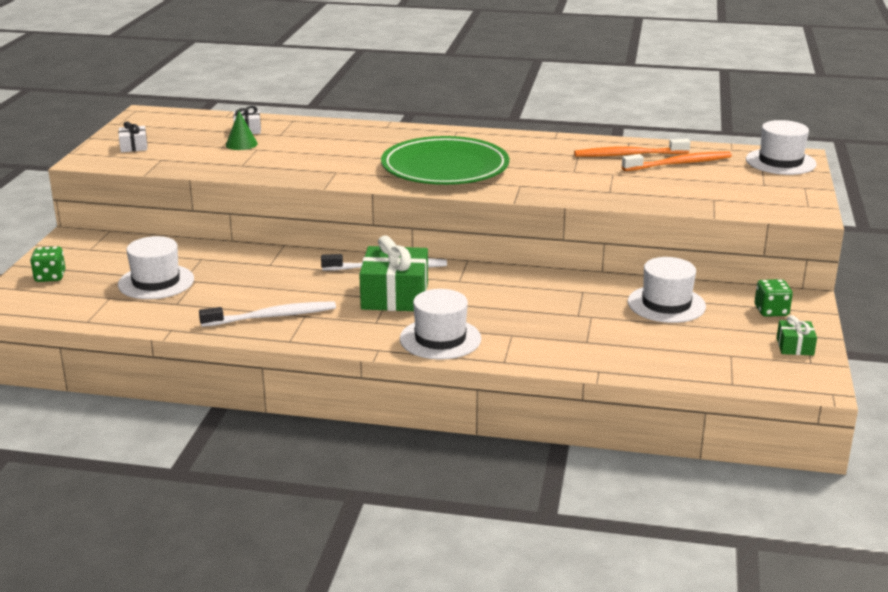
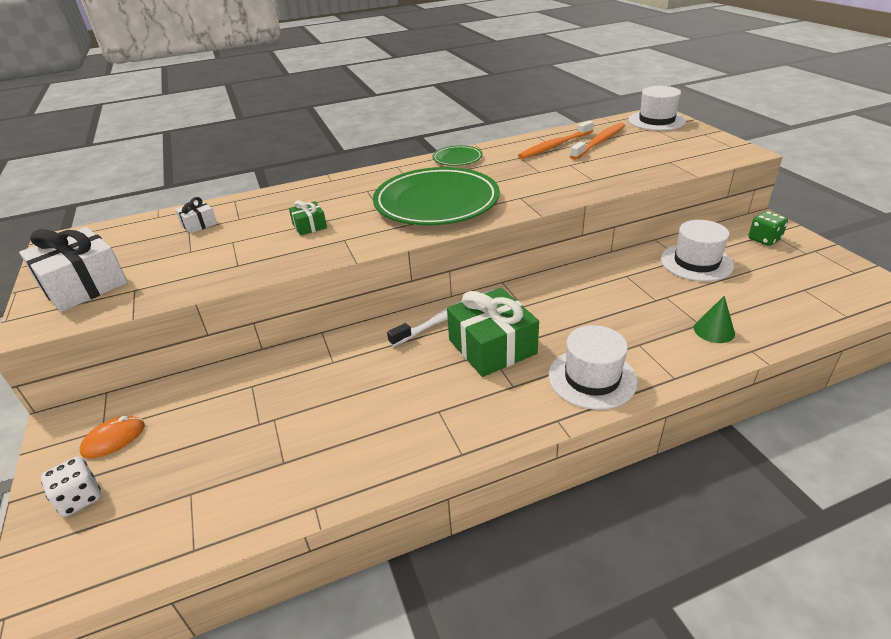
camera: 30 degrees left, 10 degrees up
green dice [30,246,65,282] -> white dice [41,456,101,517]
white gift [118,121,148,152] -> white gift [19,227,128,312], size x2.06
white hat [118,236,194,299] -> none
white toothbrush [199,301,336,327] -> none
green cone [226,111,258,150] -> green cone moved to [694,296,735,343]
green gift [777,315,817,356] -> green gift moved to [289,200,327,236]
none -> orange mouse [80,416,145,458]
none -> green plate [432,145,483,166]

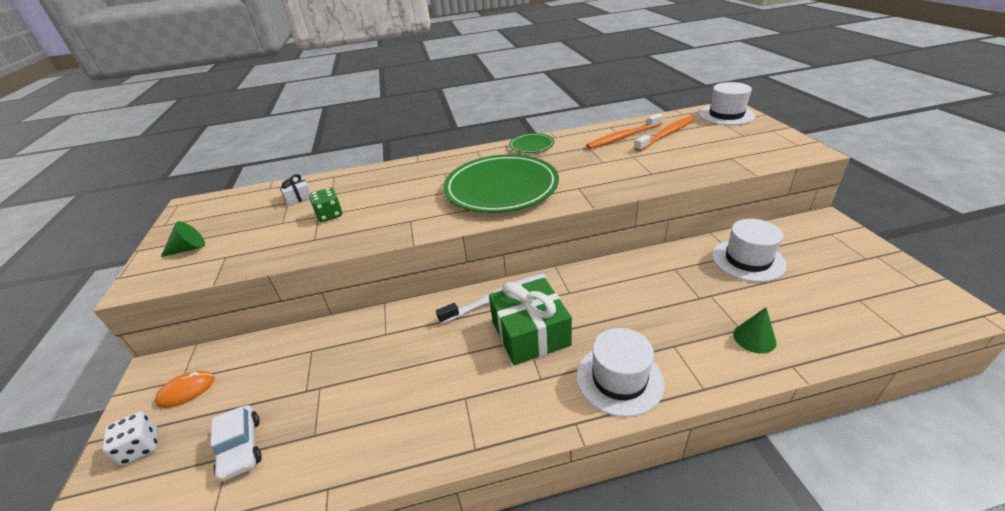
camera: 10 degrees right, 0 degrees up
white gift [19,227,128,312] -> green cone [161,221,205,257]
green gift [289,200,327,236] -> none
green dice [748,211,788,246] -> green dice moved to [309,188,342,222]
none -> white car [211,405,262,482]

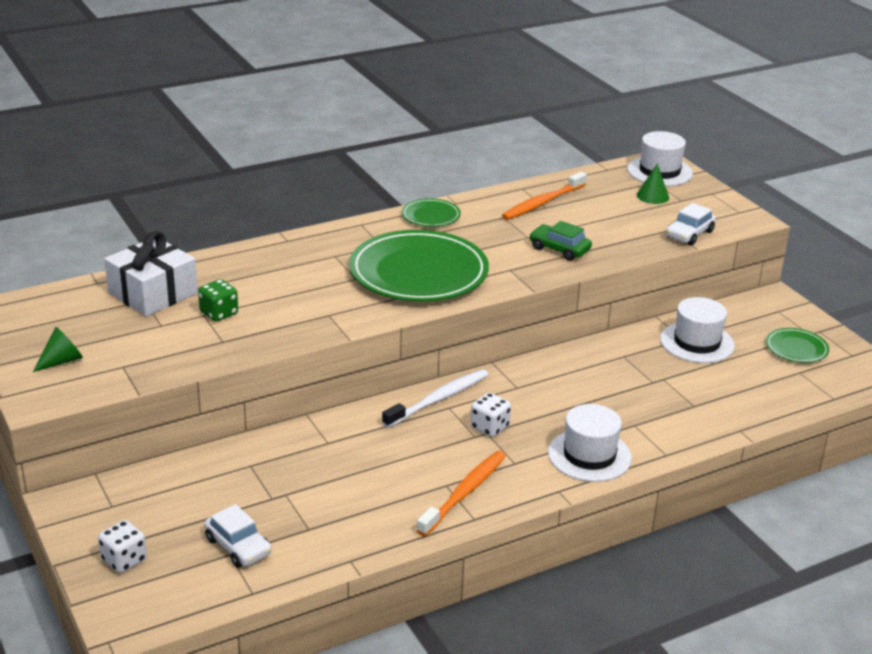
camera: 20 degrees left, 5 degrees down
orange mouse [155,371,215,408] -> none
white gift [278,174,311,206] -> white gift [104,231,198,316], size x2.06
green gift [489,278,572,365] -> white dice [470,393,511,437]
orange toothbrush [634,116,694,152] -> orange toothbrush moved to [416,451,506,536]
green cone [733,307,777,354] -> green cone moved to [637,164,669,204]
none -> green car [529,221,592,261]
none -> white car [666,203,716,245]
none -> green plate [766,328,829,363]

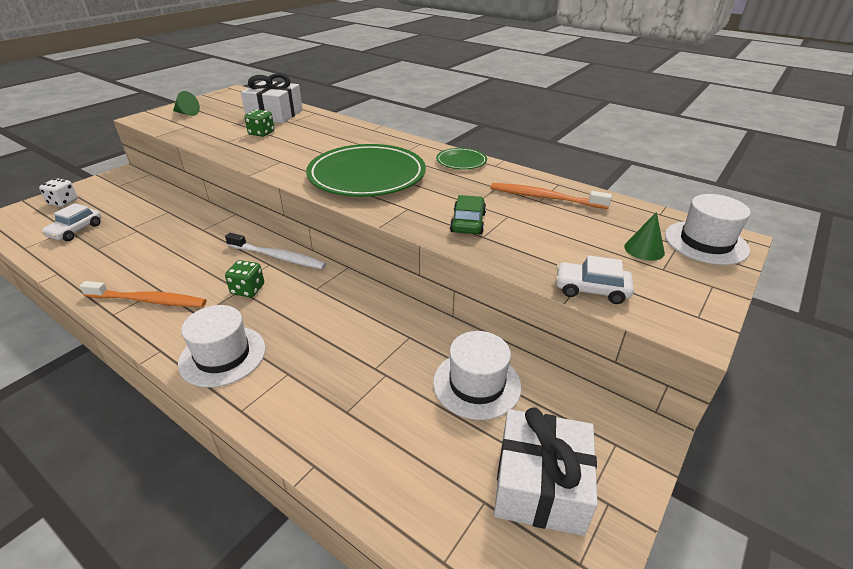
camera: 65 degrees right, 5 degrees up
white dice [470,393,511,437] -> green dice [225,260,264,297]
green plate [766,328,829,363] -> white gift [494,407,598,536]

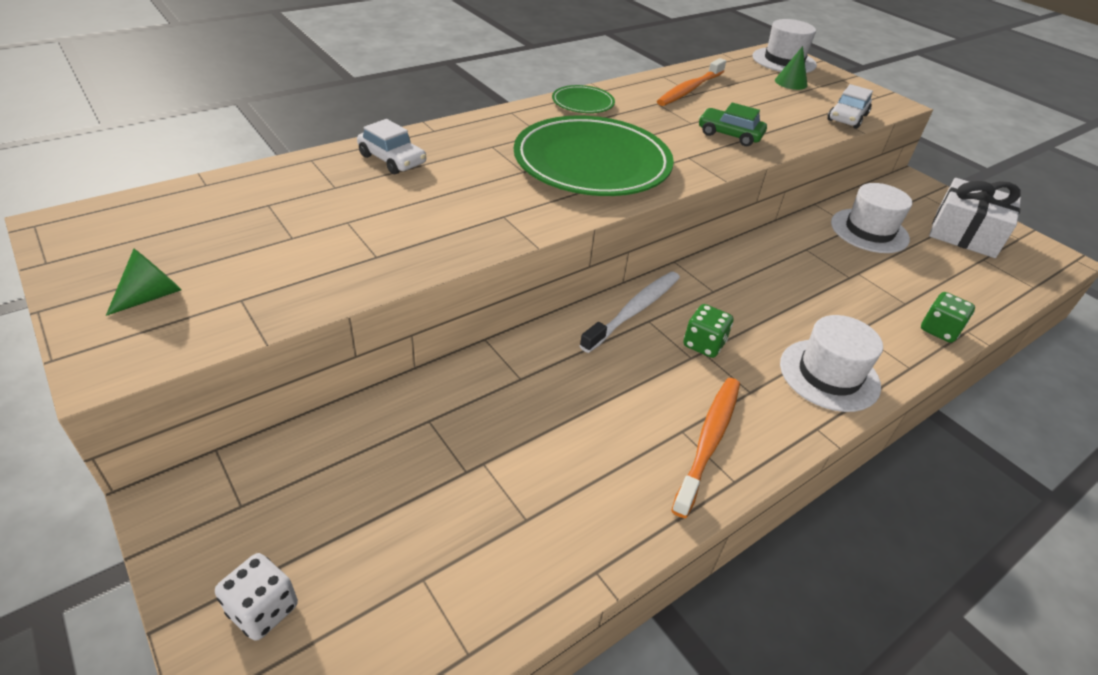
camera: 75 degrees left, 5 degrees up
white car [41,203,101,241] -> white car moved to [357,119,426,174]
white gift [241,73,303,123] -> none
green dice [244,109,275,137] -> green dice moved to [921,292,975,343]

